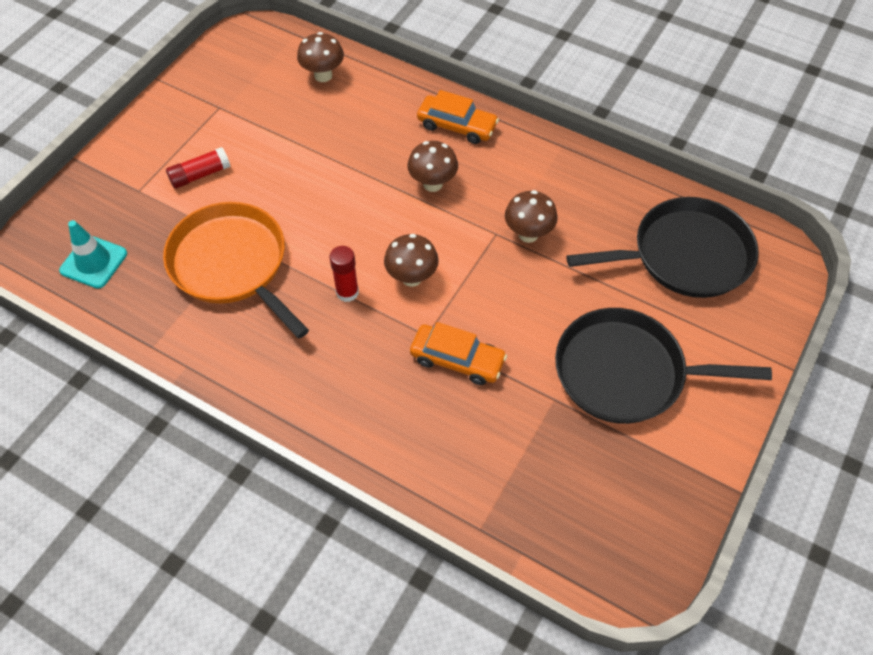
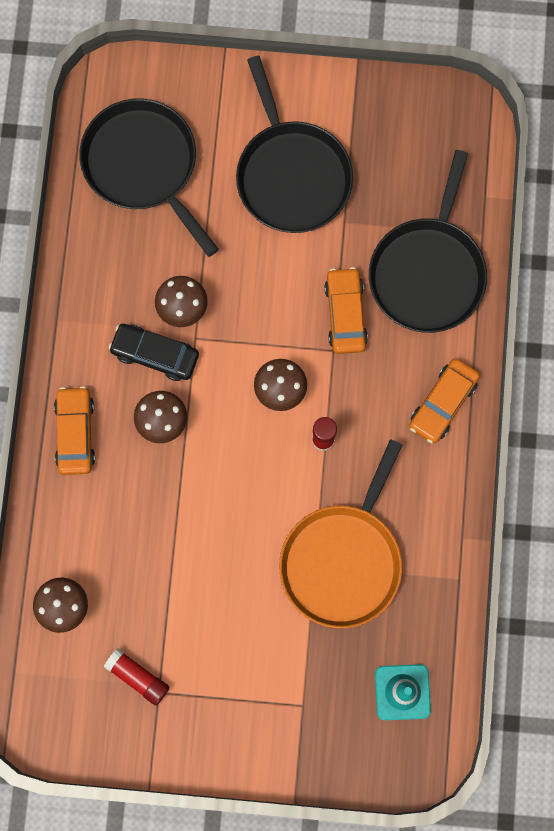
camera: 115 degrees left, 20 degrees up
red glue stick [166,147,231,189] -> red glue stick moved to [104,648,170,706]
none -> black car [109,324,199,381]
none -> black pan [369,150,487,333]
none -> orange car [409,358,480,444]

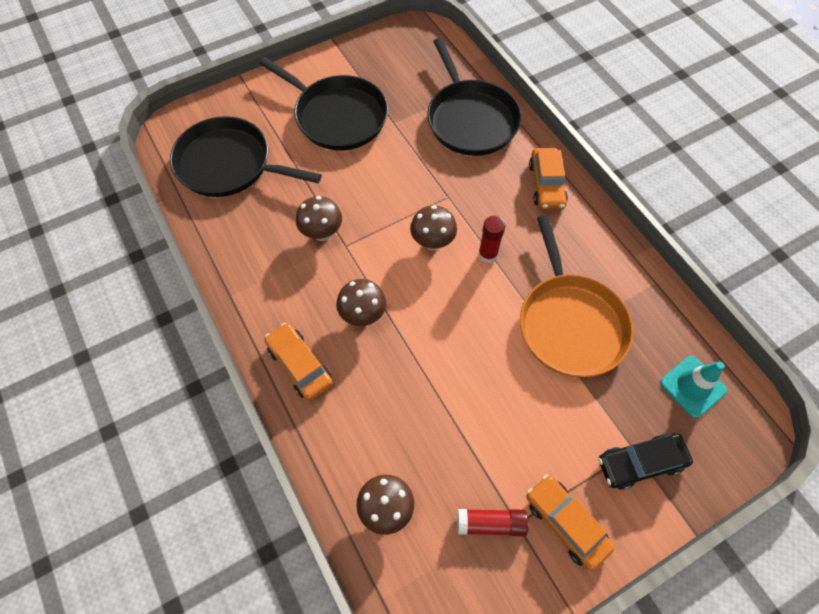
camera: 35 degrees left, 15 degrees down
black car [109,324,199,381] -> black car moved to [598,433,693,490]
orange car [324,267,368,354] -> orange car moved to [526,475,615,571]

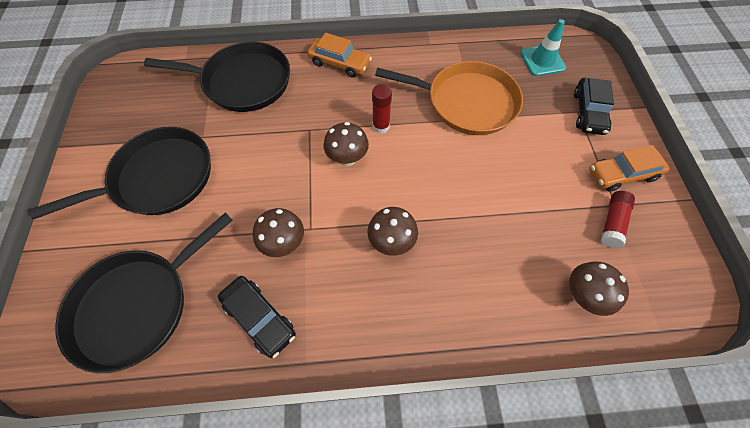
camera: 65 degrees left, 0 degrees up
orange car [264,323,333,401] -> none
none -> black car [218,276,296,358]

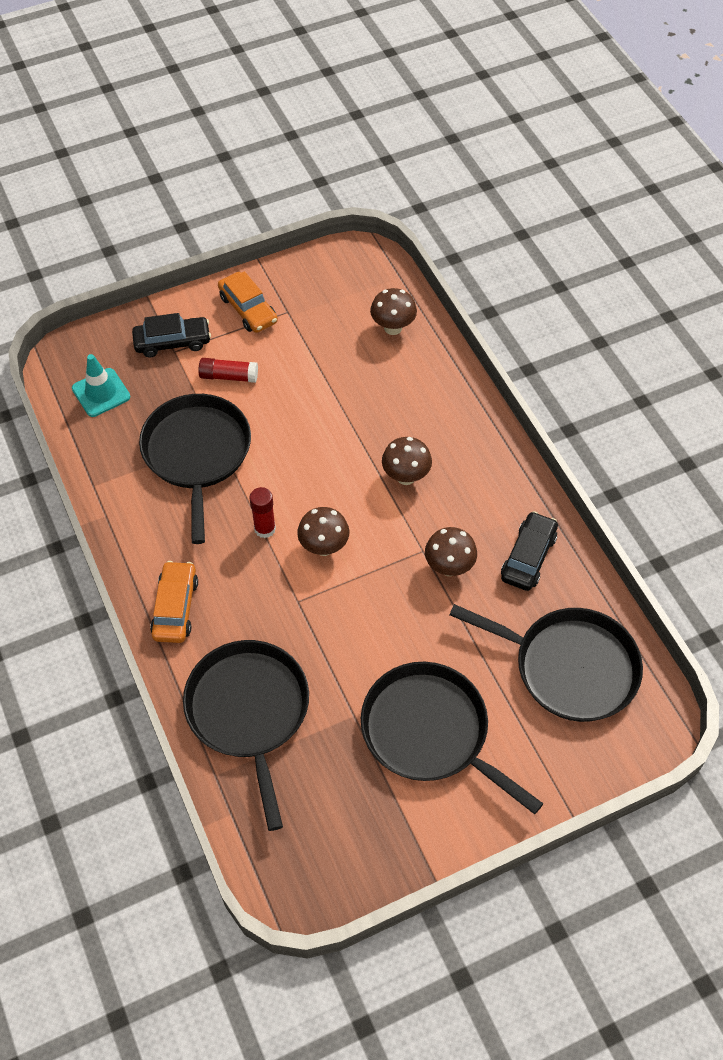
camera: 110 degrees left, 5 degrees down
orange pan [375,61,523,135] -> black pan [139,394,251,544]
red glue stick [601,191,635,248] -> red glue stick moved to [199,358,258,383]

